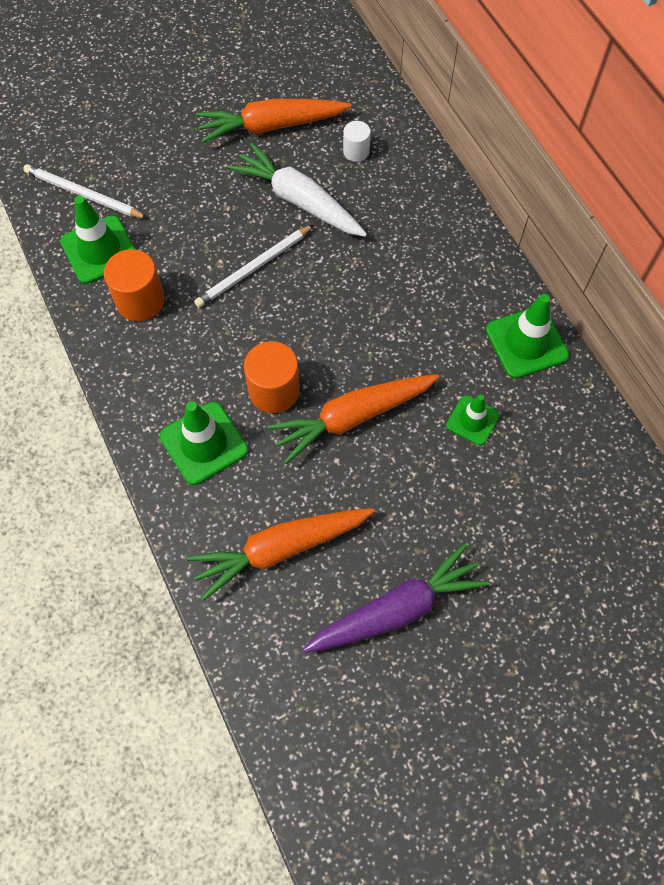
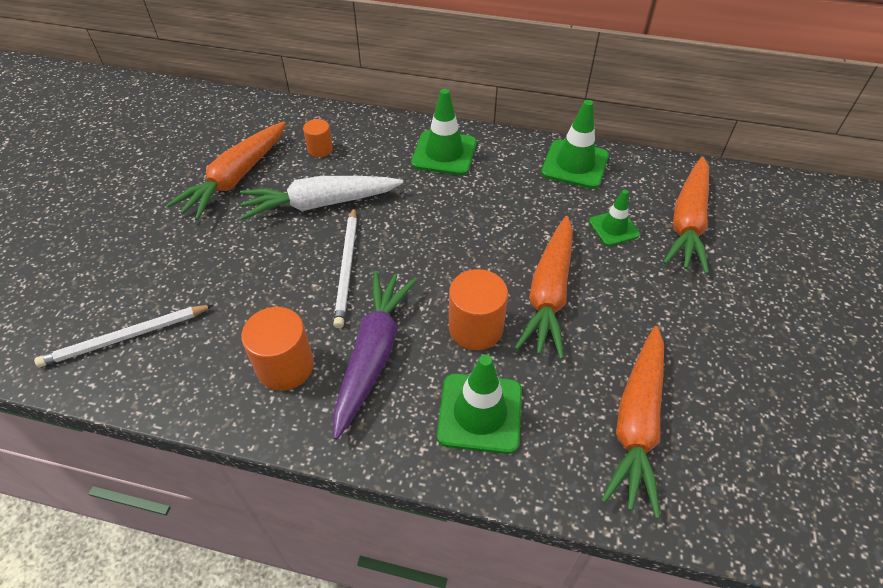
camera: 50 degrees left, 15 degrees down
green traffic cone [60,196,136,284] -> green traffic cone moved to [411,89,477,175]
purple carrot [303,543,490,653] -> purple carrot moved to [333,271,417,440]
white cylinder [343,121,371,162] -> orange cylinder [303,119,333,157]
none -> orange carrot [663,156,709,274]

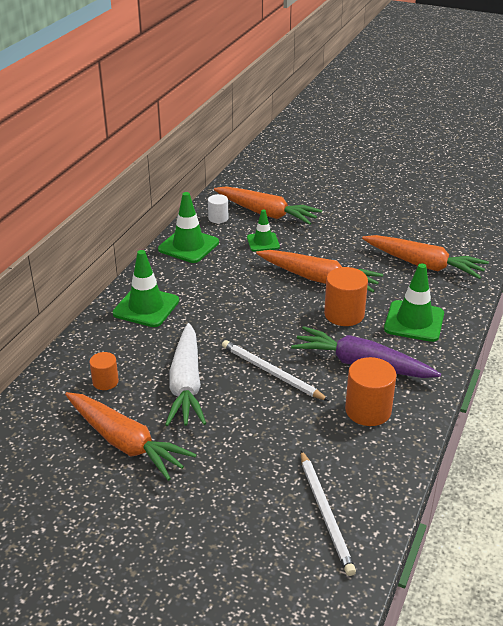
camera: 80 degrees left, 15 degrees down
white pencil [333,208,357,328] -> white pencil turned 150 degrees counterclockwise [222,340,329,401]
none -> white cylinder [208,194,228,223]

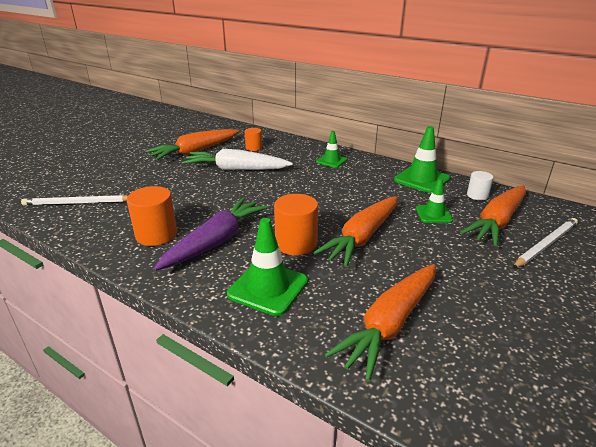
camera: 100 degrees right, 5 degrees down
green traffic cone [113,250,179,327] -> green traffic cone [316,131,347,168], size x0.62
white pencil [222,340,329,401] -> white pencil moved to [513,218,578,268]

